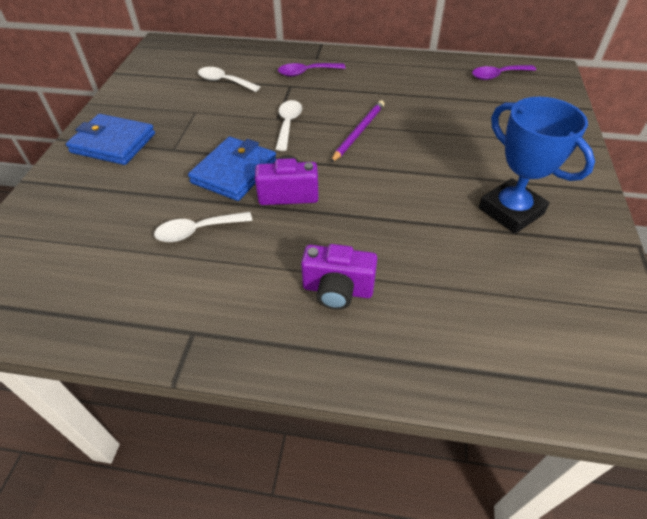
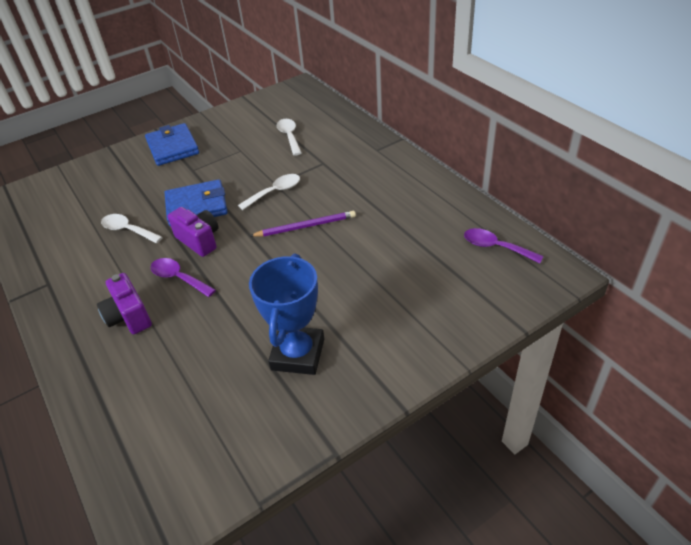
camera: 50 degrees right, 5 degrees down
purple spoon [278,63,345,76] -> purple spoon moved to [150,258,216,297]

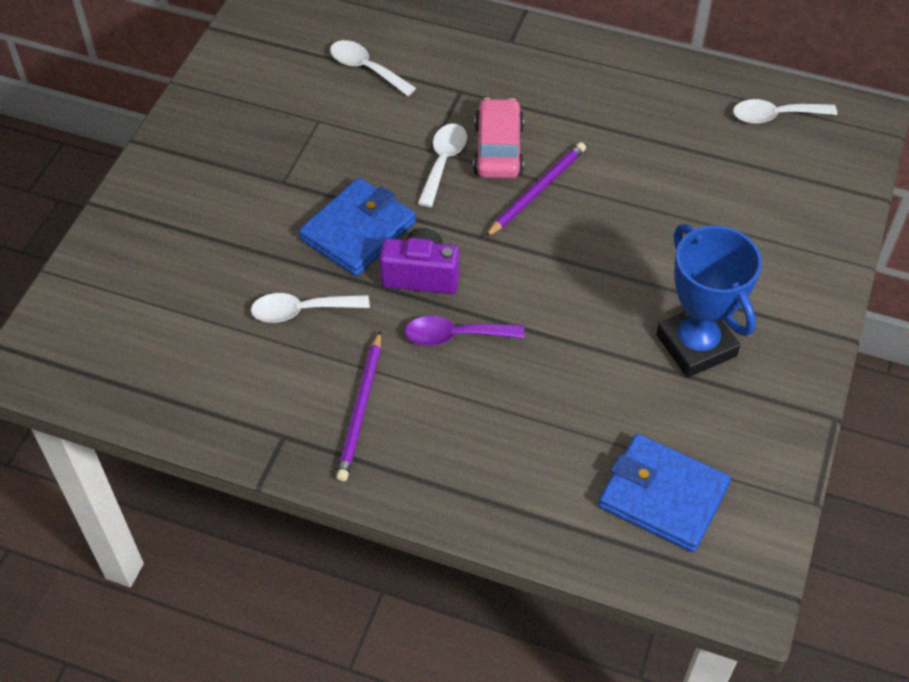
camera: 40 degrees left, 10 degrees up
purple camera [97,273,152,334] -> none
blue wallet [145,123,199,166] -> blue wallet moved to [598,434,731,552]
purple spoon [464,228,544,263] -> white spoon [733,99,837,124]
none -> purple pencil [336,331,381,481]
none -> pink car [473,98,524,179]

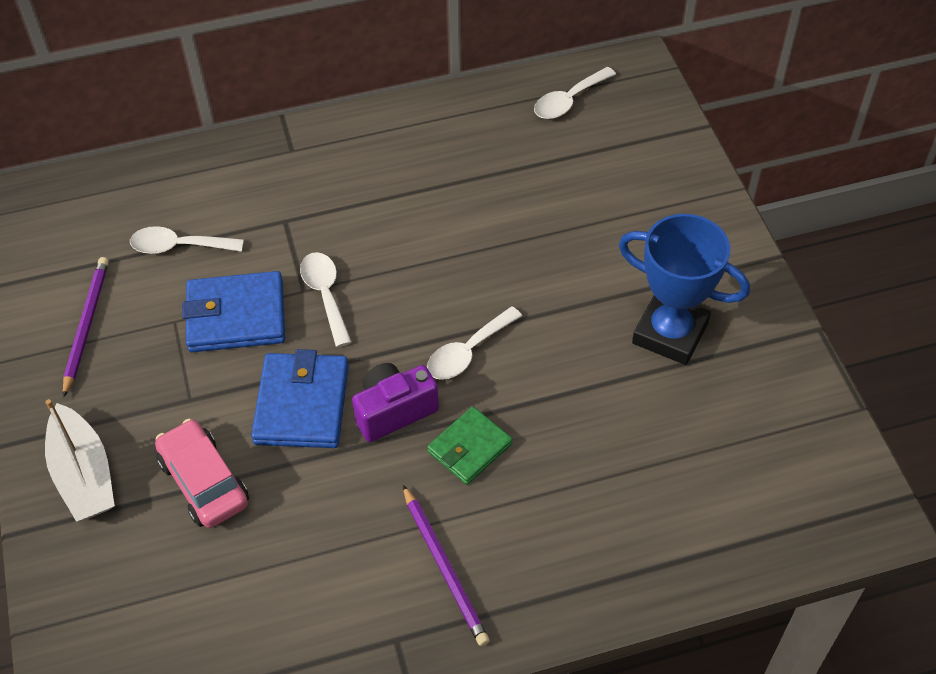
camera: 35 degrees left, 0 degrees up
white spoon [251,293,370,323] -> white spoon moved to [427,306,522,380]
purple spoon [405,316,525,346] -> green wallet [427,406,512,485]
pink car [473,98,524,179] -> pink car moved to [155,419,249,528]
purple pencil [485,142,586,237] -> purple pencil moved to [63,257,109,398]
blue wallet [598,434,731,552] -> blue wallet moved to [182,271,285,352]
none -> white boat [45,399,115,522]

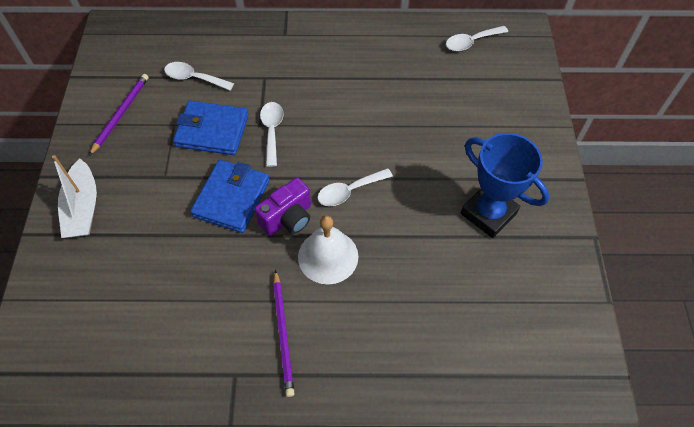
camera: 15 degrees right, 5 degrees up
pink car [155,419,249,528] -> none
purple camera [352,363,439,442] -> purple camera turned 150 degrees clockwise [255,178,311,236]
green wallet [427,406,512,485] -> white bell [298,216,358,285]

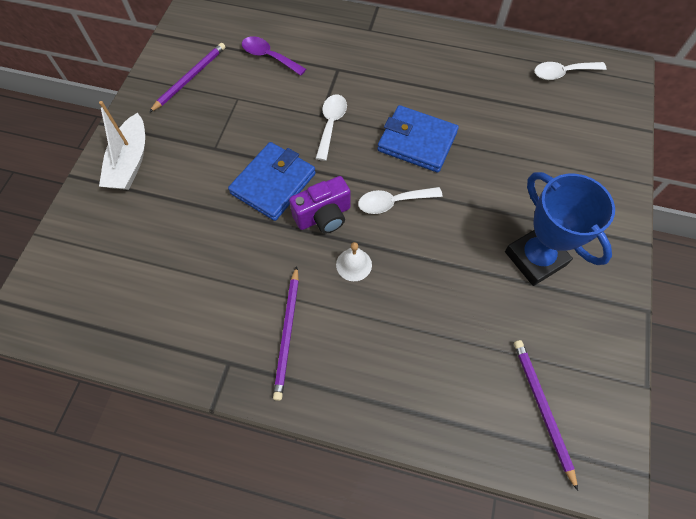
camera: 15 degrees right, 5 degrees up
white spoon [164,62,234,91] -> purple spoon [242,36,306,76]
blue wallet [173,101,248,155] -> blue wallet moved to [377,105,459,173]
white bell [298,216,358,285] -> white bell [336,242,372,281], size x0.57
none -> purple pencil [514,340,578,491]

